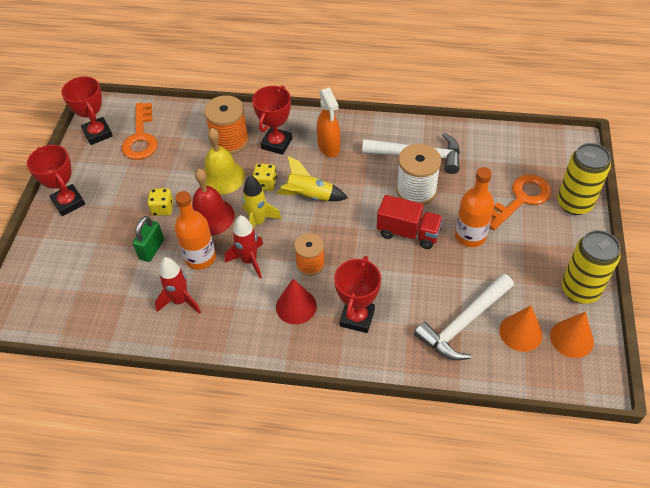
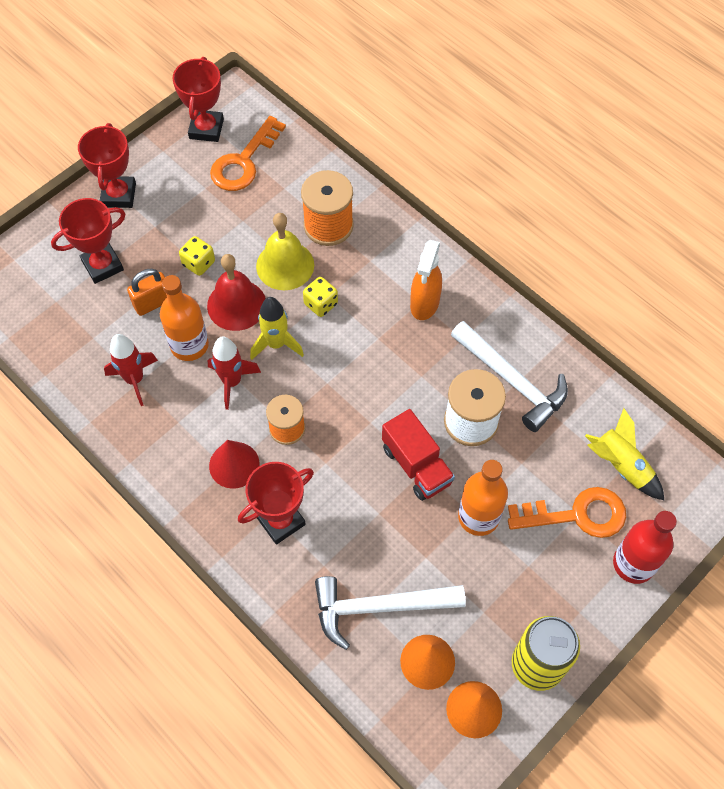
camera: 35 degrees right, 10 degrees up
green padlock [133,216,164,262] -> orange padlock [127,269,167,316]
red trophy [252,86,292,155] -> red trophy moved to [51,198,126,284]
yellow rocket [276,156,348,201] -> yellow rocket moved to [585,408,665,501]
yellow can [557,143,611,215] -> red bottle [613,511,677,584]

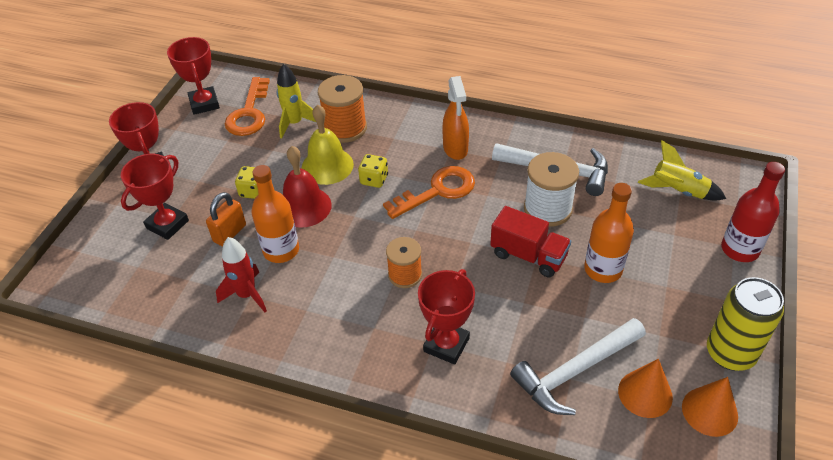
camera: 25 degrees left, 15 degrees down
red rocket [207,336,261,410] -> none
red cone [209,440,260,489] -> none
yellow rocket [250,297,304,360] -> yellow rocket moved to [277,64,316,139]
orange key [508,487,626,538] -> orange key moved to [383,166,475,219]

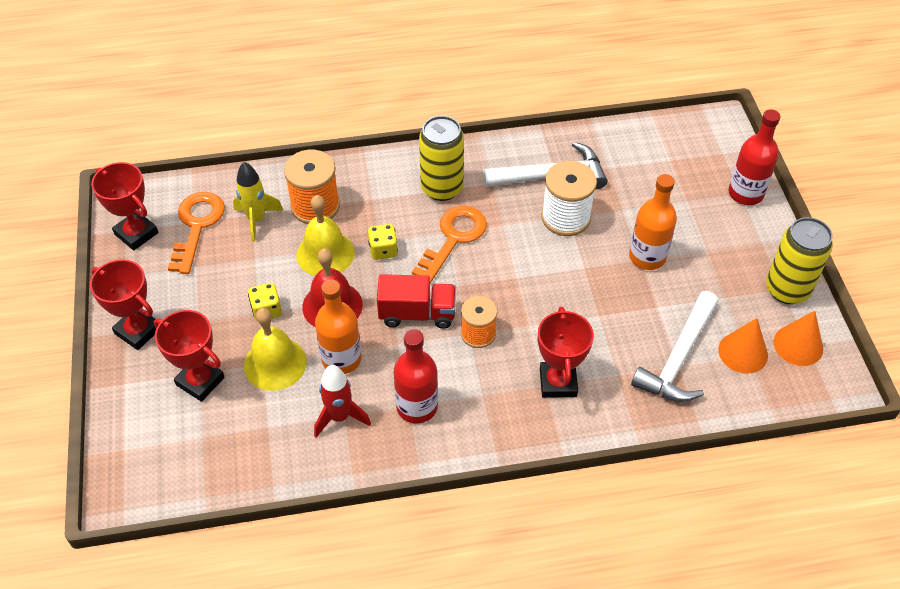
camera: 30 degrees left, 5 degrees up
red trophy [121,154,189,240] -> red trophy turned 60 degrees counterclockwise [154,310,225,402]
orange padlock [206,192,246,246] -> yellow bell [244,308,307,391]
orange key [225,77,270,136] -> orange key turned 150 degrees counterclockwise [168,192,225,274]
orange spray bottle [443,76,469,160] -> yellow can [419,116,464,201]
red truck [490,206,571,277] -> red truck moved to [377,274,456,329]
yellow rocket [638,140,726,201] -> none
none -> red bottle [394,329,438,424]

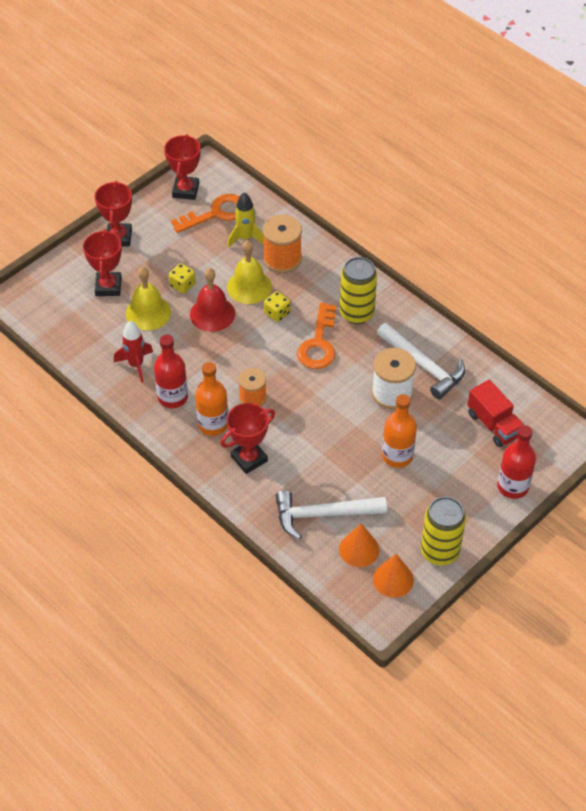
camera: 55 degrees right, 0 degrees up
orange bottle [315,279,361,374] -> orange bottle moved to [195,362,228,436]
red truck [377,274,456,329] -> red truck moved to [468,380,524,447]
orange key [412,206,487,283] -> orange key turned 105 degrees clockwise [297,303,336,369]

